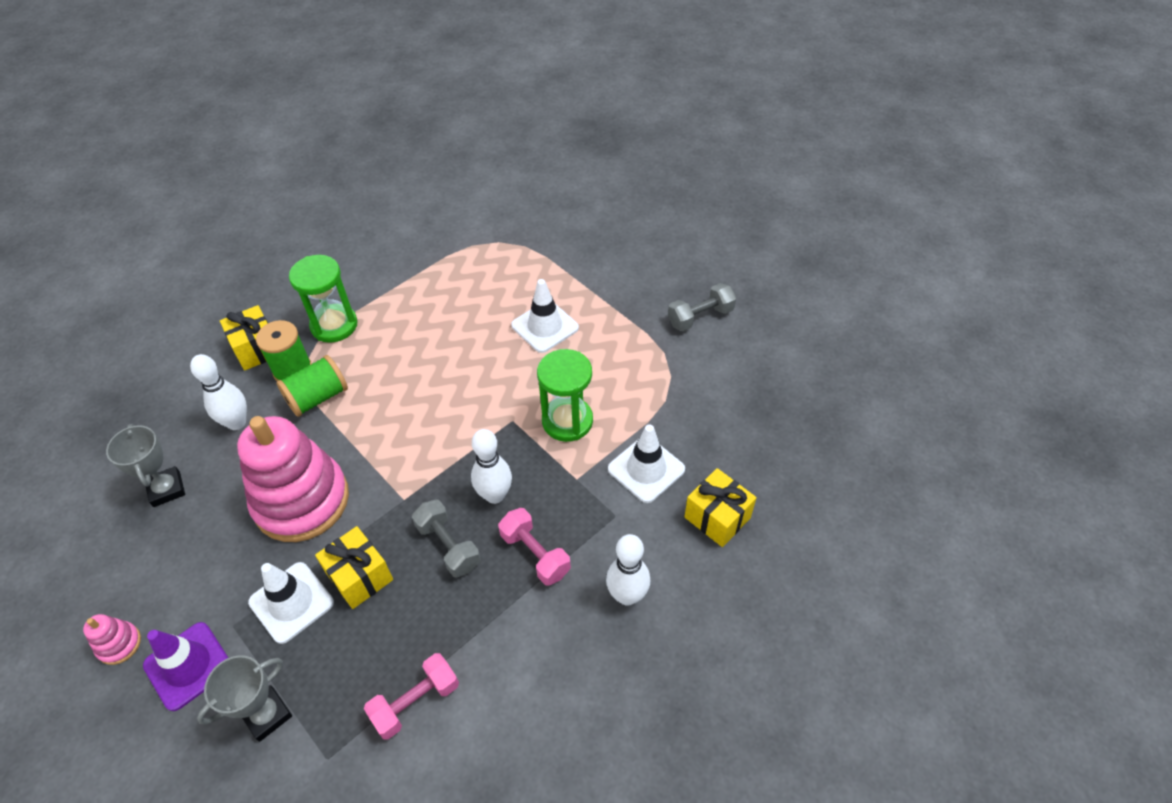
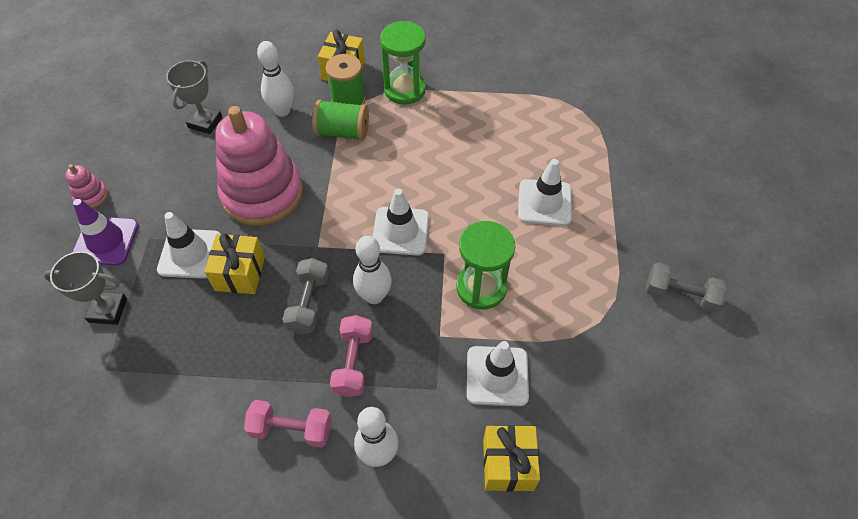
camera: 45 degrees right, 5 degrees up
pink dumbbell [364,653,459,739] -> pink dumbbell moved to [244,400,332,448]
none -> white traffic cone [373,188,429,256]

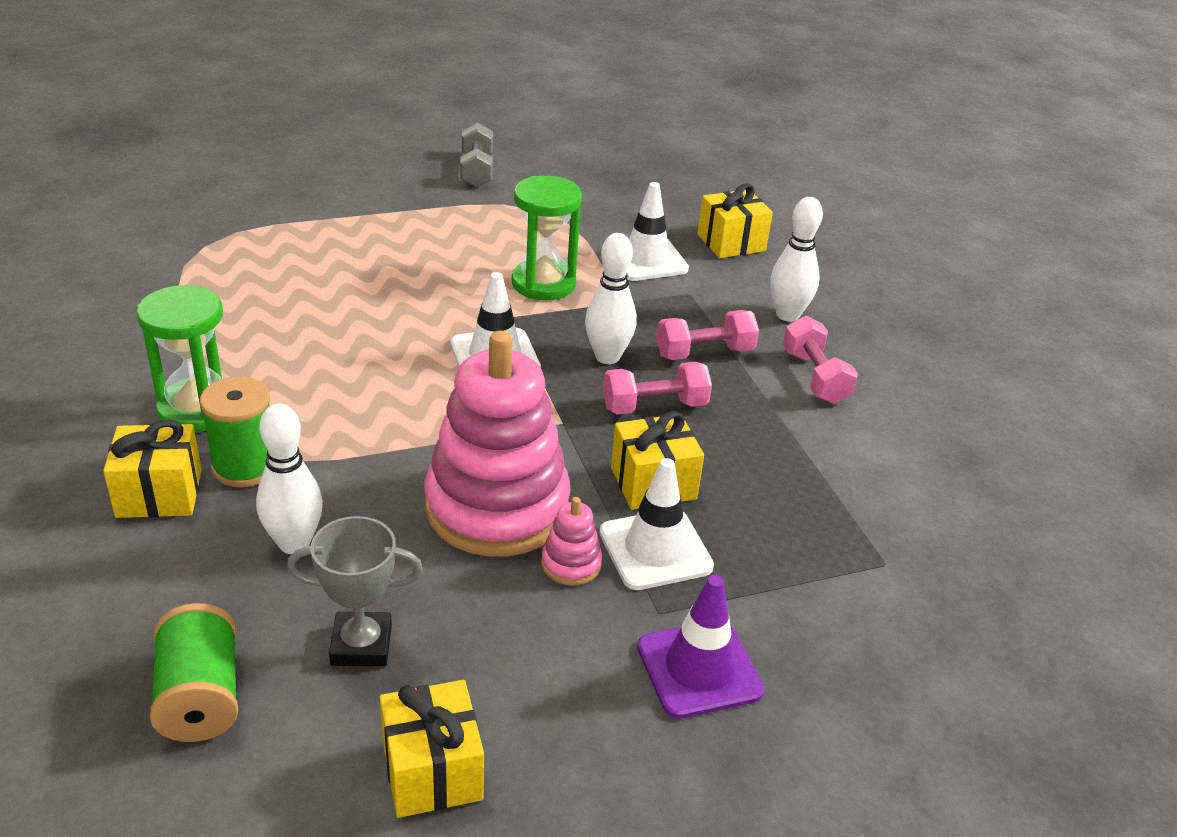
camera: 115 degrees left, 20 degrees down
grey trophy [44,251,127,325] -> none
pink stacking toy [65,164,108,208] -> pink stacking toy moved to [541,497,602,585]
grey dumbbell [283,258,329,334] -> pink dumbbell [603,362,712,414]
green spool [312,100,369,141] -> green spool moved to [150,603,238,742]
white traffic cone [518,159,572,226] -> none
none -> yellow gift [380,680,484,818]

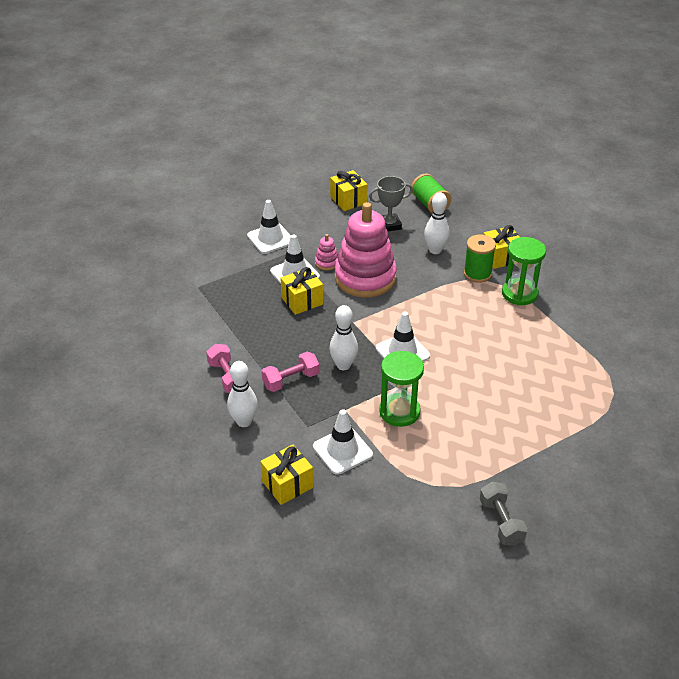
camera: 170 degrees right, 5 degrees up
pink dumbbell [603,362,712,414] -> none
purple traffic cone [637,575,764,719] -> white traffic cone [247,200,291,254]

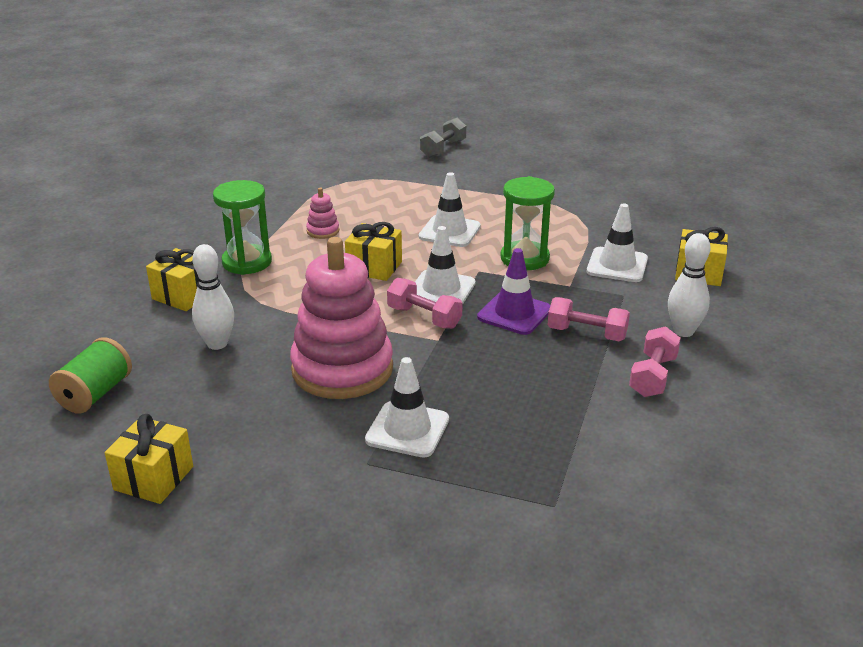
camera: 130 degrees left, 10 degrees down
white traffic cone [247,200,291,254] -> white traffic cone moved to [419,172,481,247]
yellow gift [280,267,323,315] -> yellow gift moved to [345,222,402,281]
pink stacking toy [315,234,338,270] -> pink stacking toy moved to [306,188,339,239]
white bowling pin [329,305,358,370] -> purple traffic cone [477,248,550,335]
grey trophy [369,176,413,232] -> none
green spool [464,234,496,283] -> none
grey dumbbell [480,482,528,546] -> grey dumbbell moved to [420,118,466,158]
none -> pink dumbbell [387,278,462,329]

